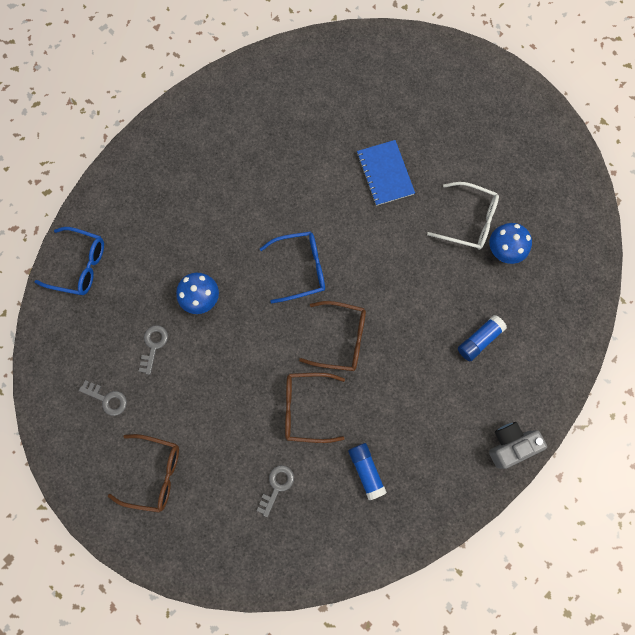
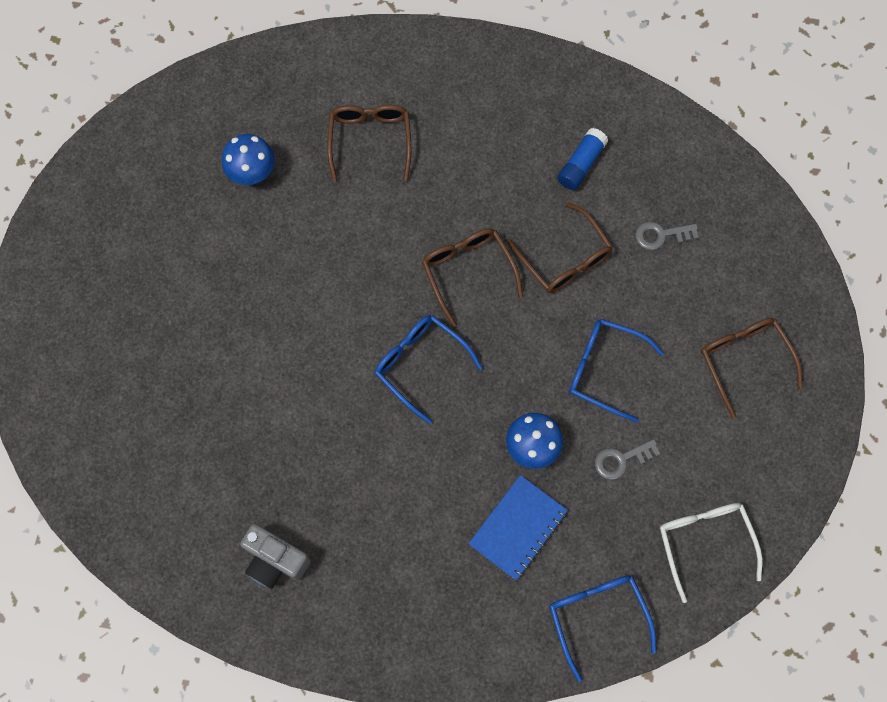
camera: 125 degrees left, 5 degrees down
grey key [79,380,127,416] -> none
blue notebook [357,140,415,206] -> blue notebook moved to [468,475,568,580]
white glasses [427,182,499,250] -> white glasses moved to [660,503,762,603]
blue glue stick [458,315,507,361] -> brown glasses [327,105,411,182]
grey camera [489,422,547,469] -> grey camera moved to [240,524,311,589]
none -> blue glasses [569,319,664,423]

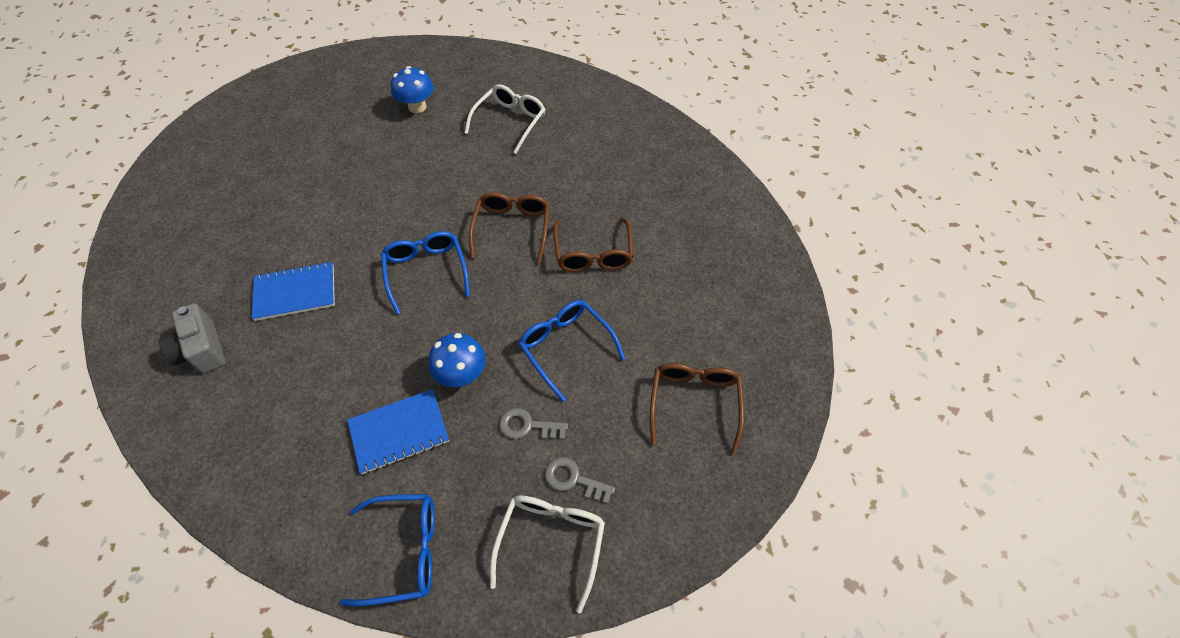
camera: 30 degrees right, 15 degrees down
brown glasses [327,105,411,182] -> white glasses [465,84,546,154]
blue glasses [549,575,656,682] -> blue glasses turned 75 degrees clockwise [340,494,435,606]
blue glue stick [557,128,608,190] -> none
grey key [635,222,699,250] -> grey key moved to [545,457,615,504]
none -> blue notebook [252,262,335,321]

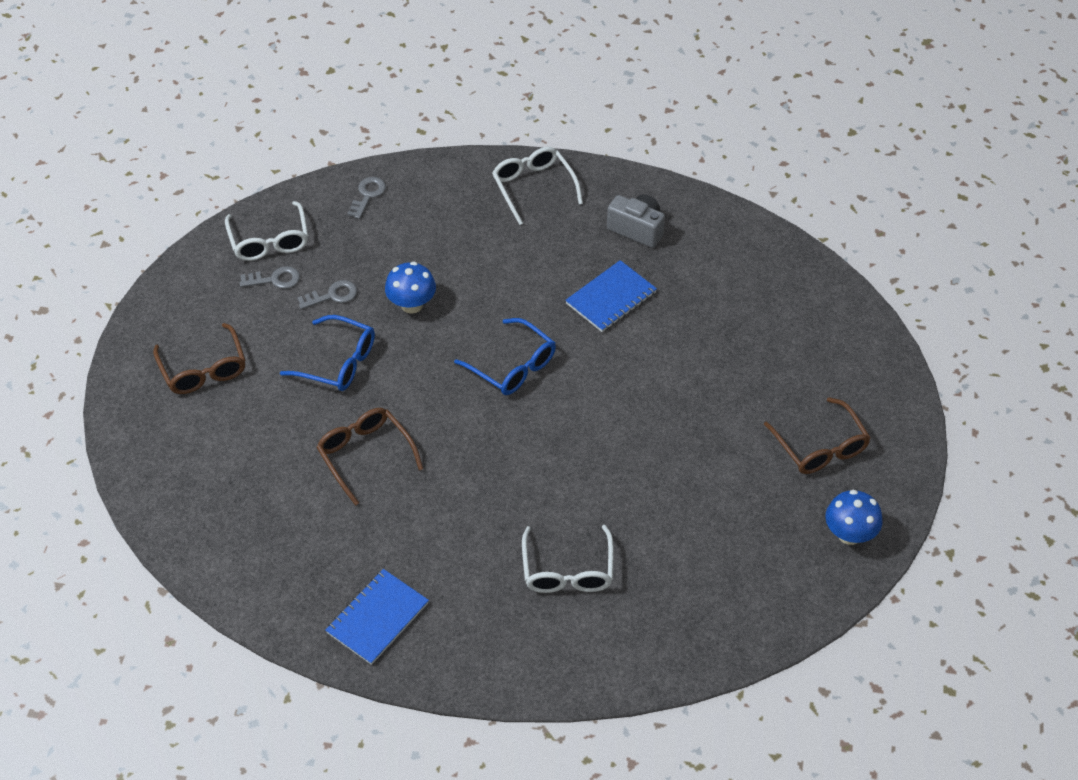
camera: 150 degrees right, 5 degrees down
blue glasses [340,494,435,606] -> grey key [347,177,386,219]
blue notebook [347,389,449,474] -> blue notebook moved to [325,569,429,665]
blue mushroom [391,66,434,113] -> blue mushroom moved to [825,490,882,545]
brown glasses [469,192,550,263] -> brown glasses moved to [764,397,871,474]
none -> white glasses [492,147,583,225]

